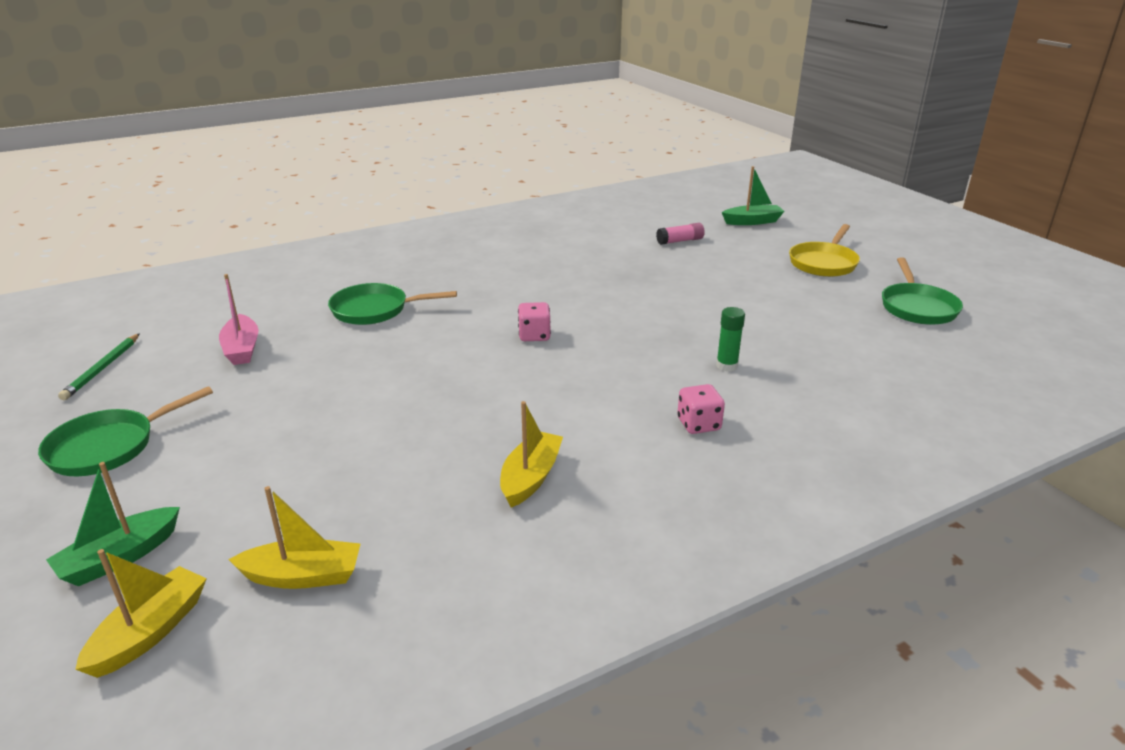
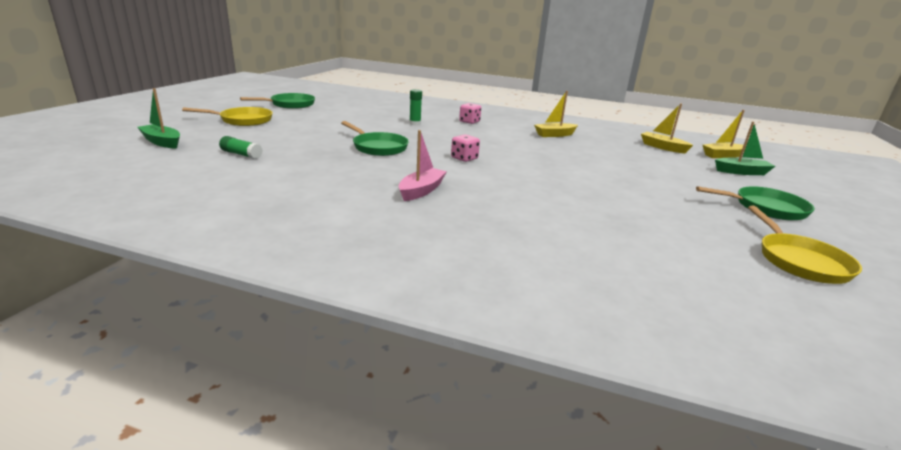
camera: 135 degrees left, 5 degrees down
green pencil [58,333,140,400] -> yellow pan [748,206,862,284]
pink boat [219,274,258,365] -> pink boat moved to [399,130,447,201]
green pan [328,283,457,325] -> green pan moved to [341,121,409,156]
pink glue stick [656,223,705,245] -> green glue stick [219,136,263,159]

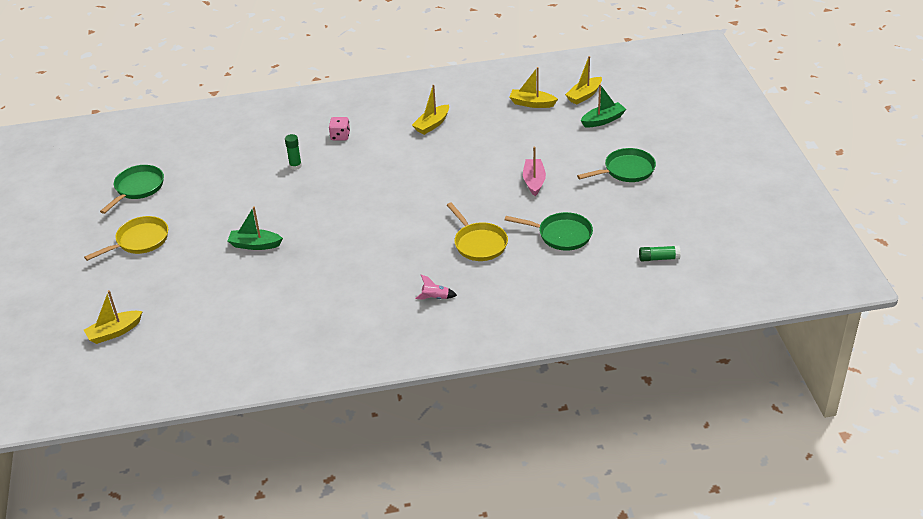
camera: 25 degrees left, 15 degrees up
green boat [137,88,180,149] -> green boat moved to [227,206,283,250]
green glue stick [219,136,263,159] -> green glue stick moved to [639,246,681,261]
green pan [341,121,409,156] -> green pan moved to [505,212,593,251]
pink boat [399,130,447,201] -> pink boat moved to [523,147,546,196]
pink dice [451,134,480,162] -> none
yellow pan [748,206,862,284] -> yellow pan moved to [447,202,508,261]
none -> yellow boat [84,290,143,344]
none -> pink rocket [415,275,457,300]

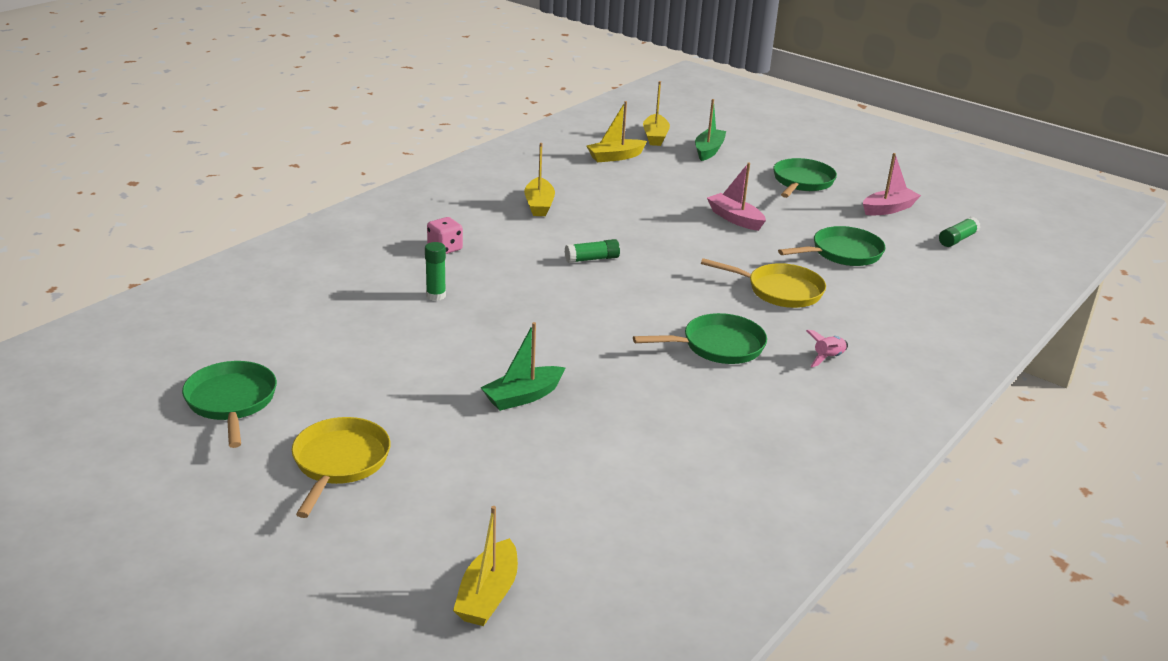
camera: 45 degrees left, 10 degrees down
none -> green glue stick [565,239,620,263]
none -> green pan [633,313,767,364]
none -> pink boat [863,153,921,216]

